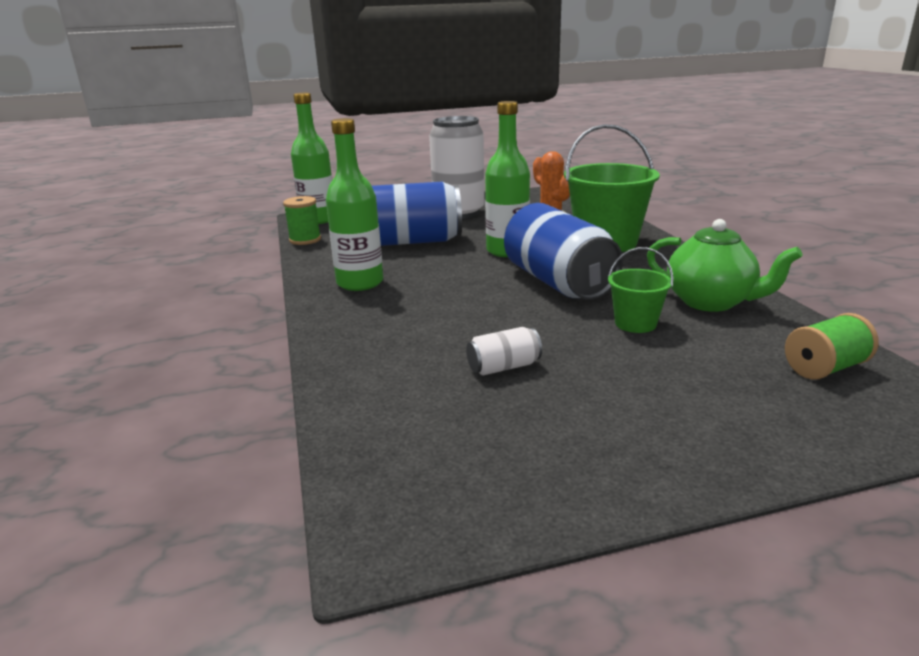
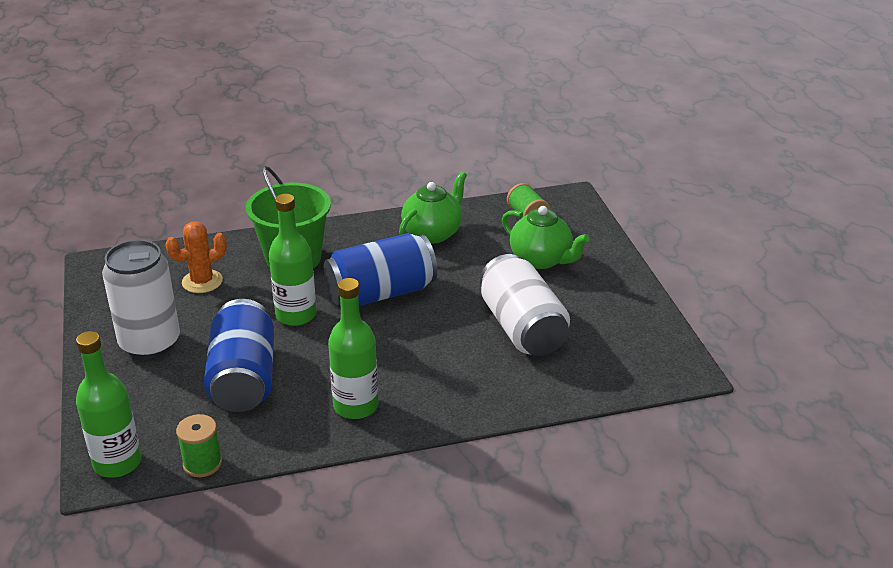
camera: 90 degrees left, 10 degrees up
white can [466,327,542,376] -> white can [480,254,570,356], size x2.35
green bucket [608,247,674,333] -> none
none -> green teapot [502,206,590,269]

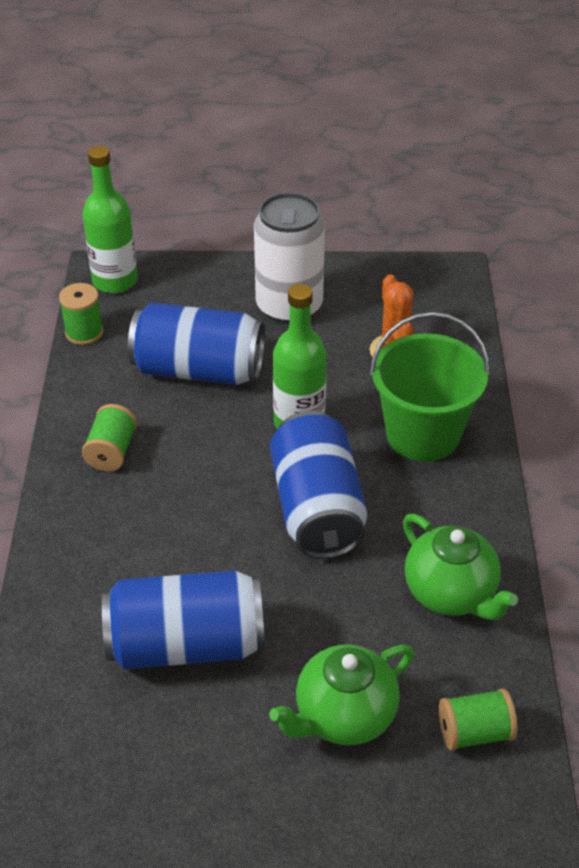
camera: 105 degrees right, 10 degrees up
green bottle [328,278,378,419] -> green spool [82,404,137,472]
white can [480,254,570,356] -> blue can [102,571,265,669]

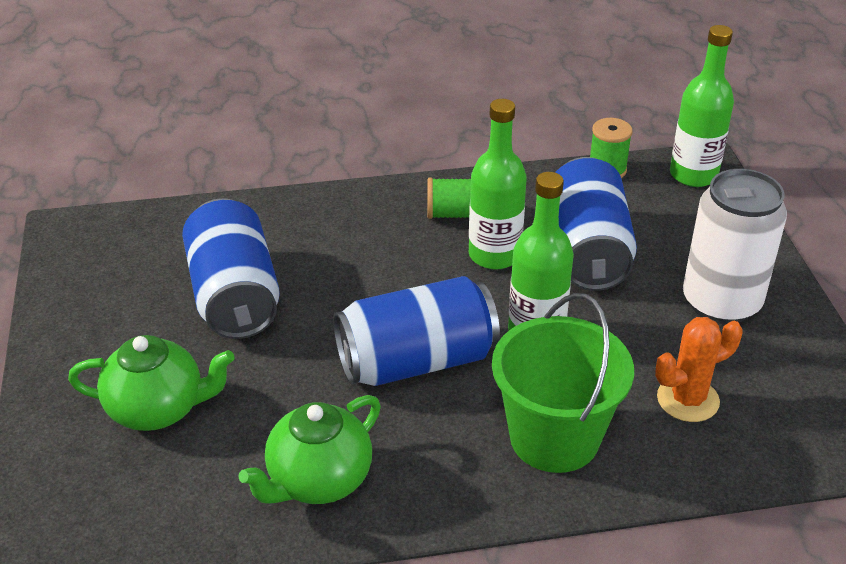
camera: 80 degrees right, 5 degrees down
green teapot [269,644,414,745] -> green teapot turned 135 degrees clockwise [68,335,235,431]
green spool [438,688,517,751] -> none
none -> green bottle [469,99,527,270]

